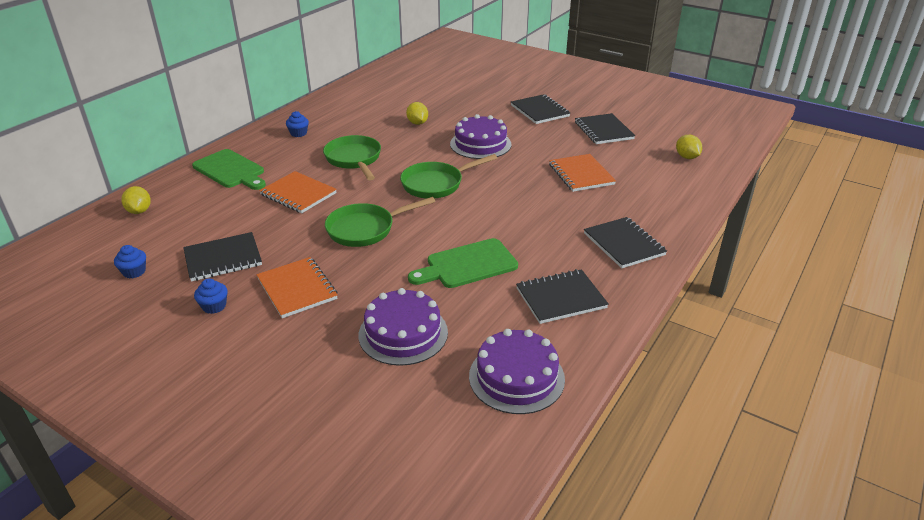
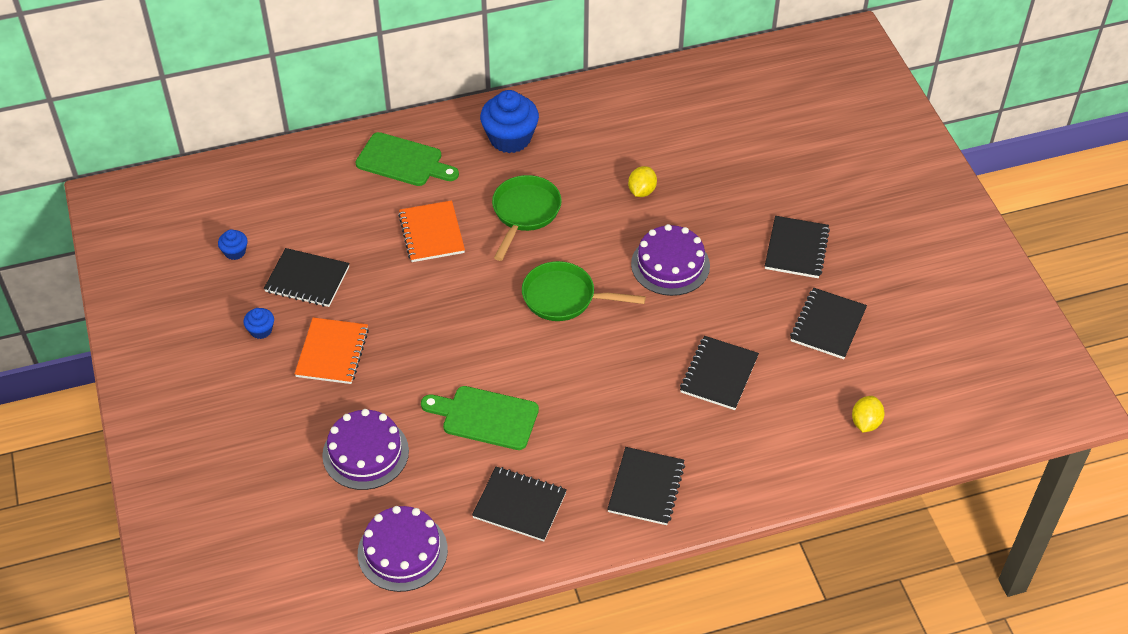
camera: 40 degrees right, 15 degrees up
yellow lemon [121,186,151,214] -> none
green cutting board [192,149,266,190] -> green cutting board turned 60 degrees counterclockwise [356,132,459,186]
blue cupcake [286,111,309,137] -> blue cupcake [480,90,539,153], size x2.10
green pan [325,197,436,247] -> none
orange notebook [549,154,616,192] -> black notebook [680,336,759,410]

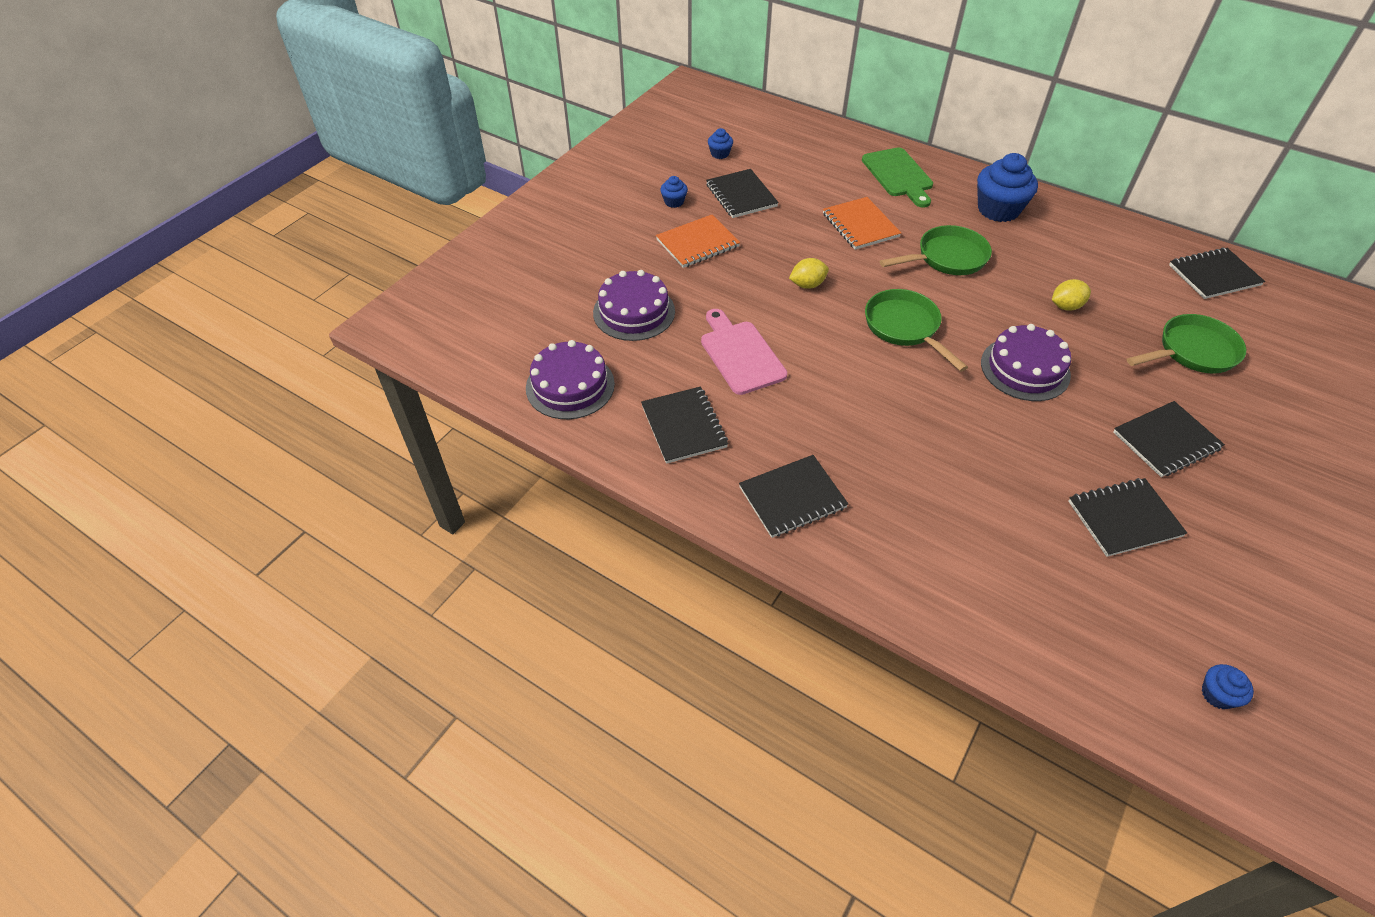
camera: 50 degrees right, 0 degrees up
orange notebook [398,200,465,262] -> orange notebook turned 60 degrees counterclockwise [823,197,901,250]
green cutting board [421,386,539,450] -> pink cutting board [701,309,787,395]
black notebook [680,336,759,410] -> black notebook moved to [1169,248,1265,299]
yellow lemon [852,396,884,432] -> yellow lemon moved to [789,258,829,289]
none -> green pan [1126,314,1246,374]
none -> blue cupcake [1202,664,1254,709]

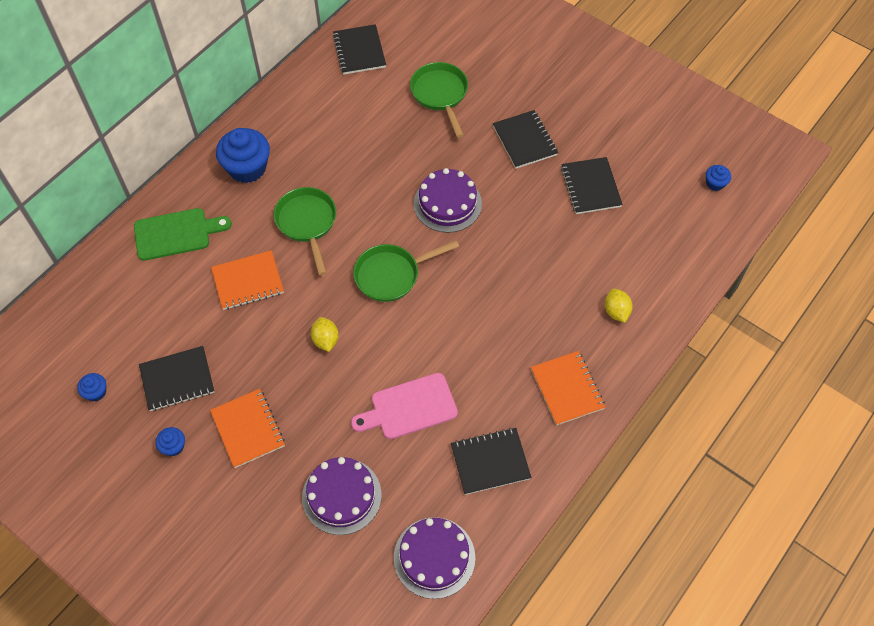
camera: 85 degrees left, 10 degrees up
black notebook [739,455,848,538] -> orange notebook [531,351,605,426]
yellow lemon [1052,279,1091,310] -> yellow lemon moved to [605,289,633,323]

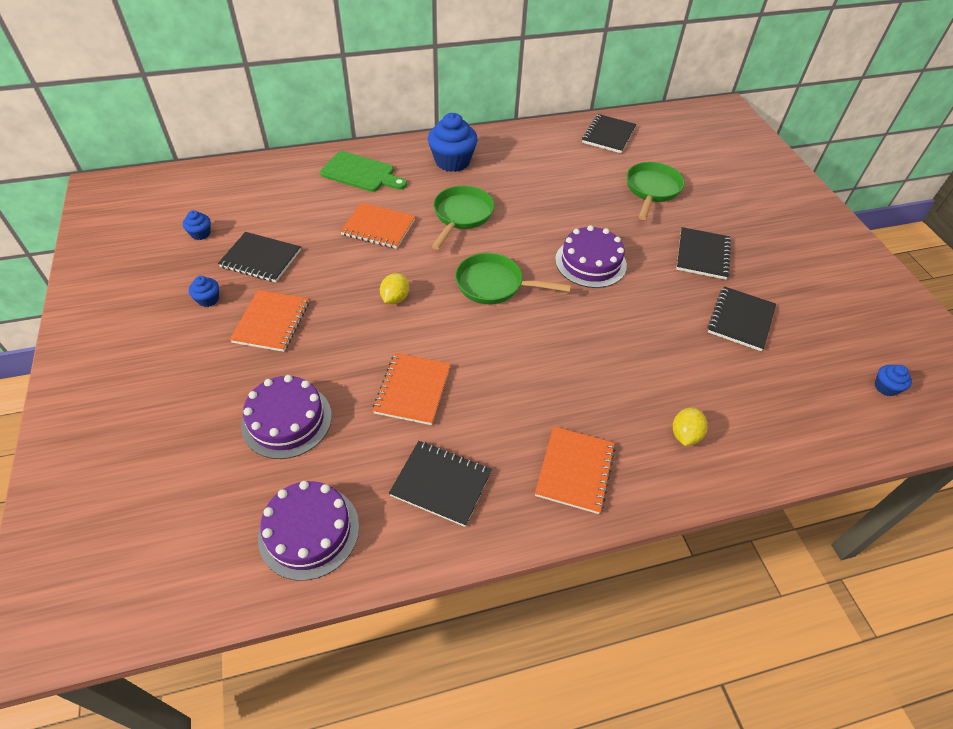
camera: 35 degrees right, 10 degrees down
pink cutting board [351,373,458,439] -> orange notebook [373,353,451,425]

